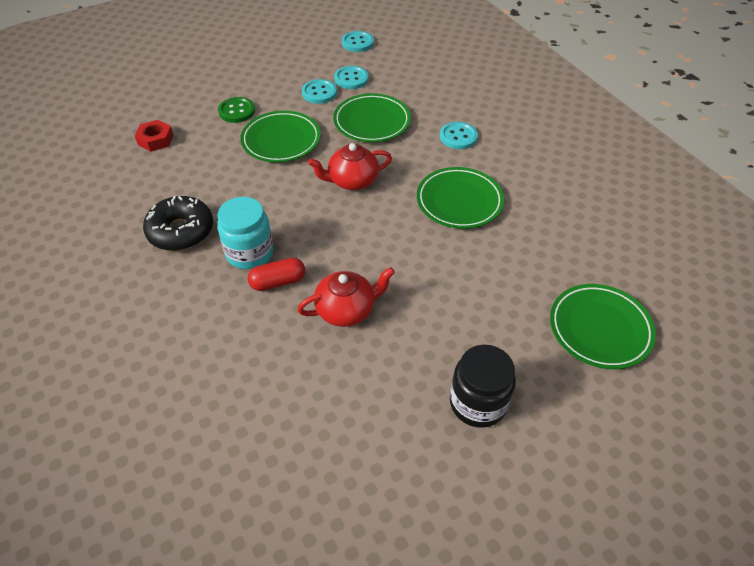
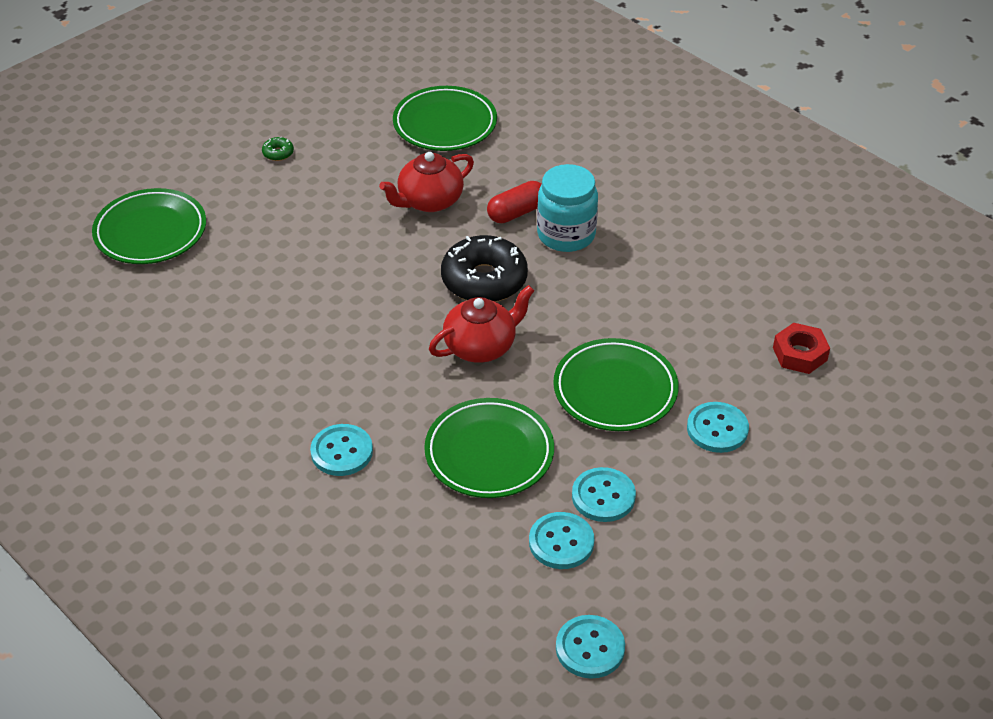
camera: 165 degrees right, 5 degrees down
black donut [143,196,213,251] -> black donut moved to [441,235,528,302]
green button [218,97,255,123] -> turquoise button [687,402,749,453]
green plate [417,167,504,229] -> green plate moved to [393,86,497,151]
black jar [450,345,516,428] -> green donut [262,137,294,161]

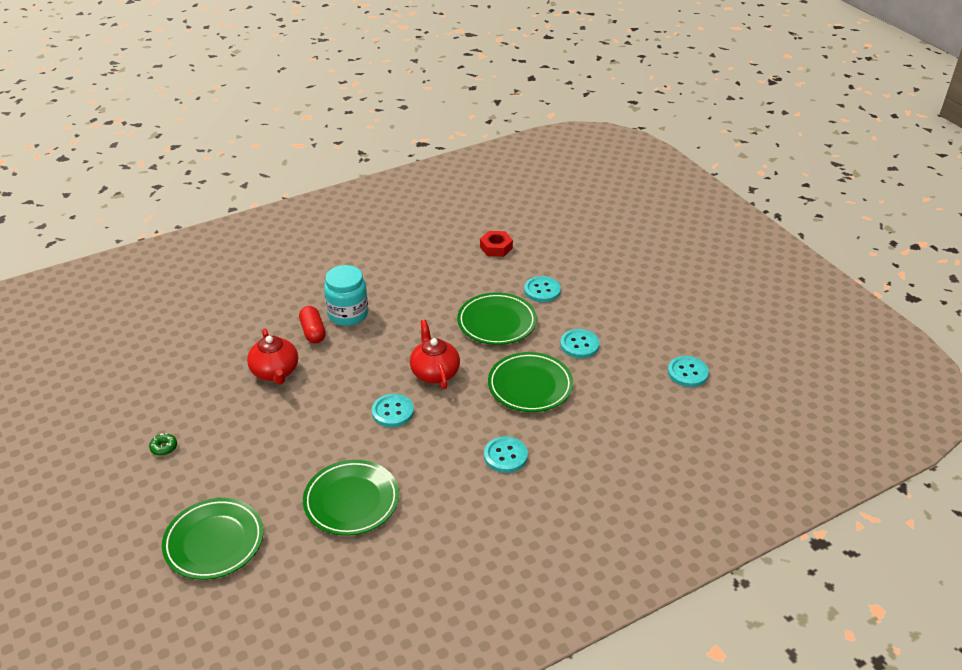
camera: 75 degrees left, 5 degrees down
green plate [393,86,497,151] -> green plate moved to [303,460,399,536]
black donut [441,235,528,302] -> none
turquoise button [529,512,594,569] -> turquoise button moved to [372,394,414,427]

